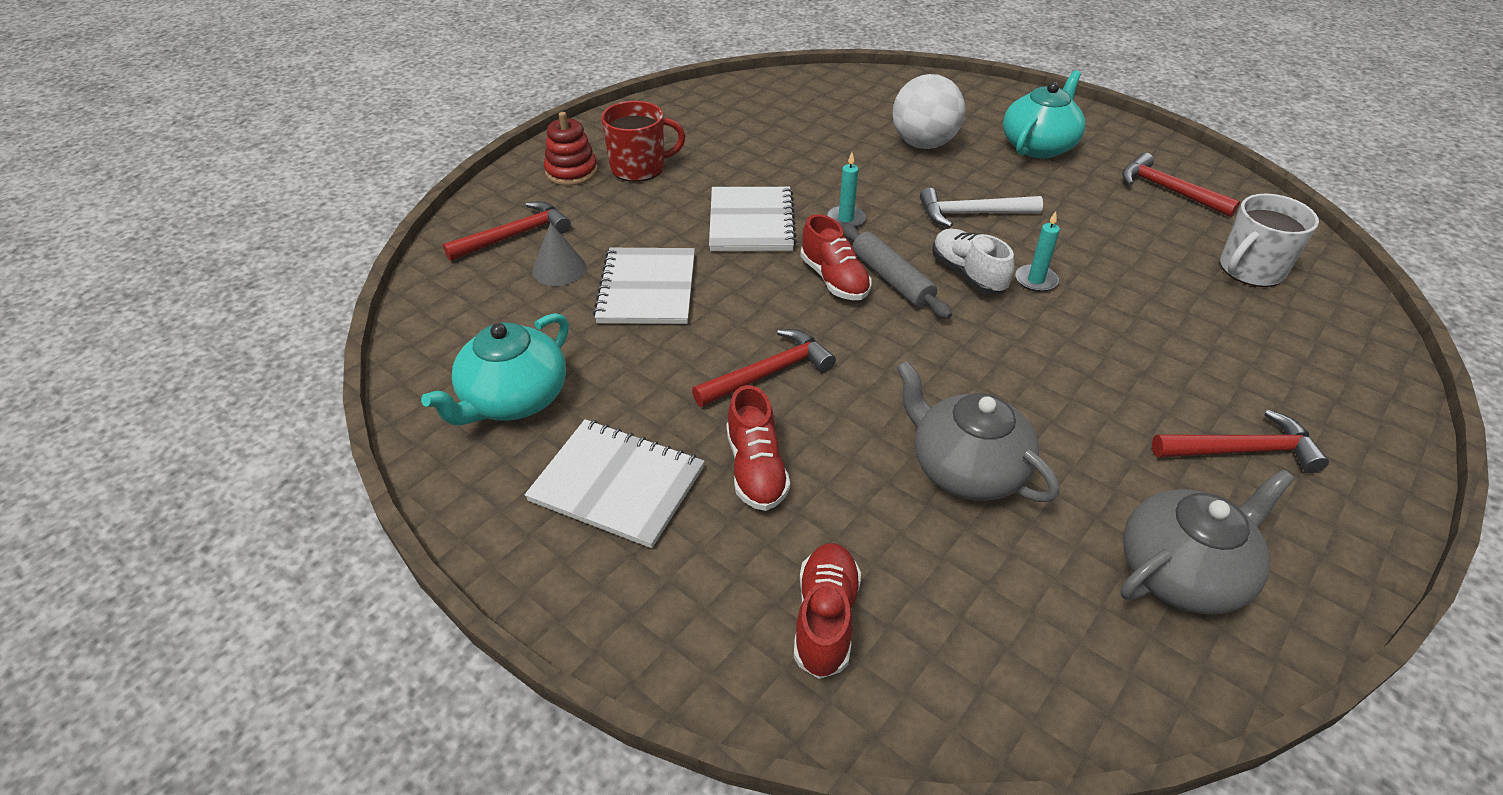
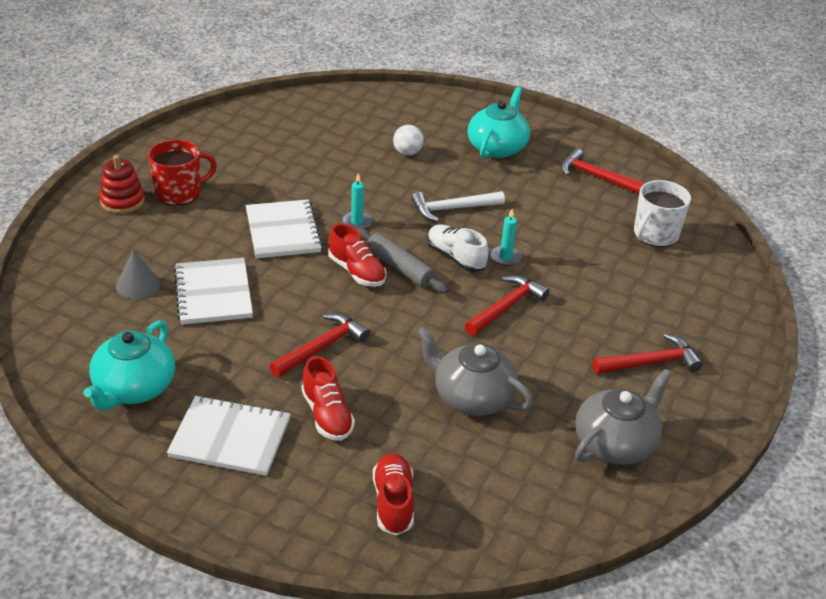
camera: 15 degrees left, 5 degrees down
red hammer [443,201,571,261] -> red hammer moved to [465,275,550,336]
white ball [893,74,965,149] -> white ball [393,125,424,156], size x0.54

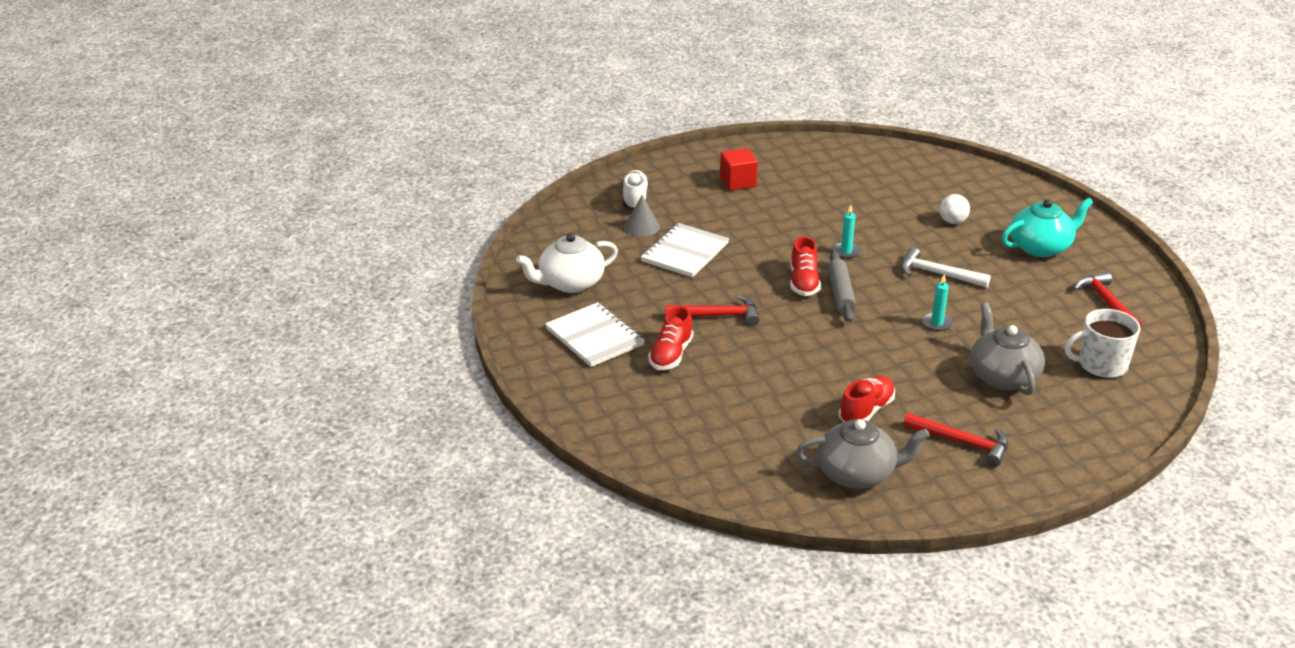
camera: 45 degrees right, 5 degrees down
turquoise teapot [83,320,175,410] -> white teapot [516,233,618,293]
red stacking toy [99,155,145,214] -> none
red mug [148,139,217,206] -> red cube [720,148,758,191]
white notebook [246,199,323,258] -> none
red shoe [373,453,414,536] -> red shoe moved to [839,376,895,423]
grey teapot [416,327,533,416] -> grey teapot moved to [970,303,1045,395]
white shoe [427,225,489,272] -> white shoe moved to [622,170,649,210]
red hammer [465,275,550,336] -> none

